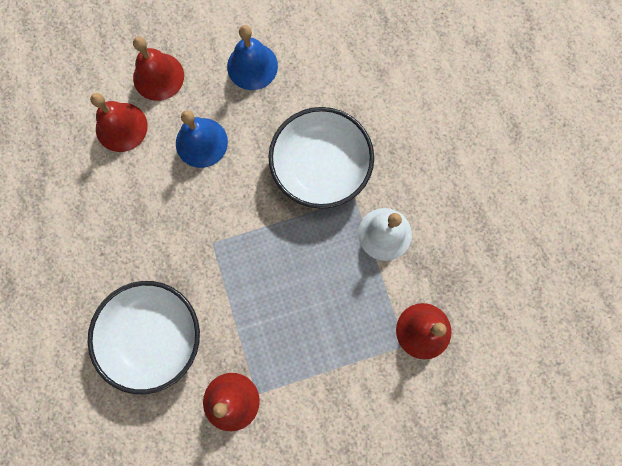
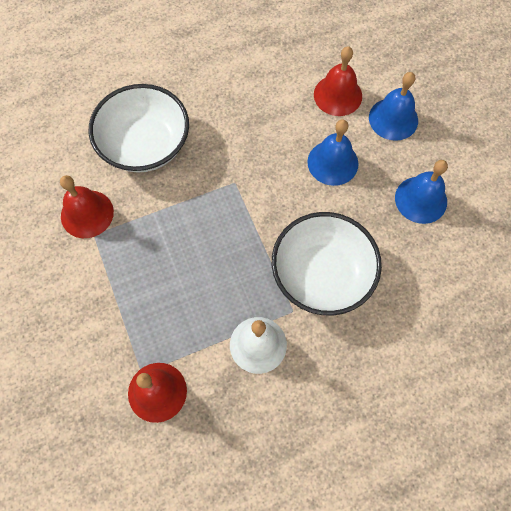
camera: 85 degrees right, 10 degrees down
red bell [133,37,184,101] -> blue bell [369,72,418,141]

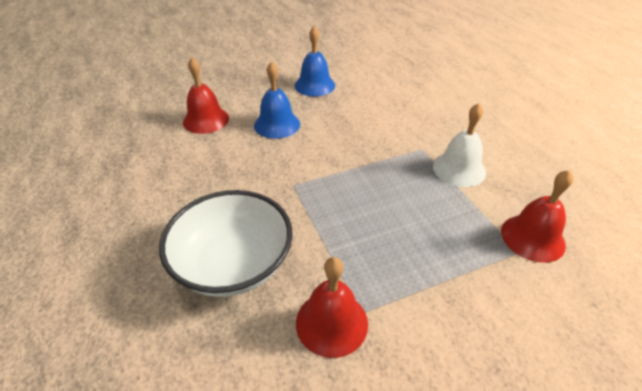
camera: 90 degrees left, 25 degrees down
white bowl [272,212,382,316] -> none
blue bell [369,72,418,141] -> none

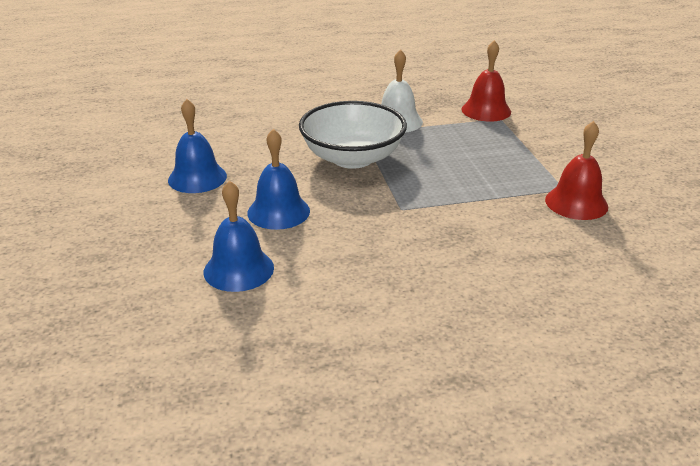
camera: 80 degrees left, 10 degrees down
white bowl [159,190,293,297] -> white bowl moved to [299,101,407,169]
red bell [183,57,229,134] -> blue bell [204,180,274,292]

